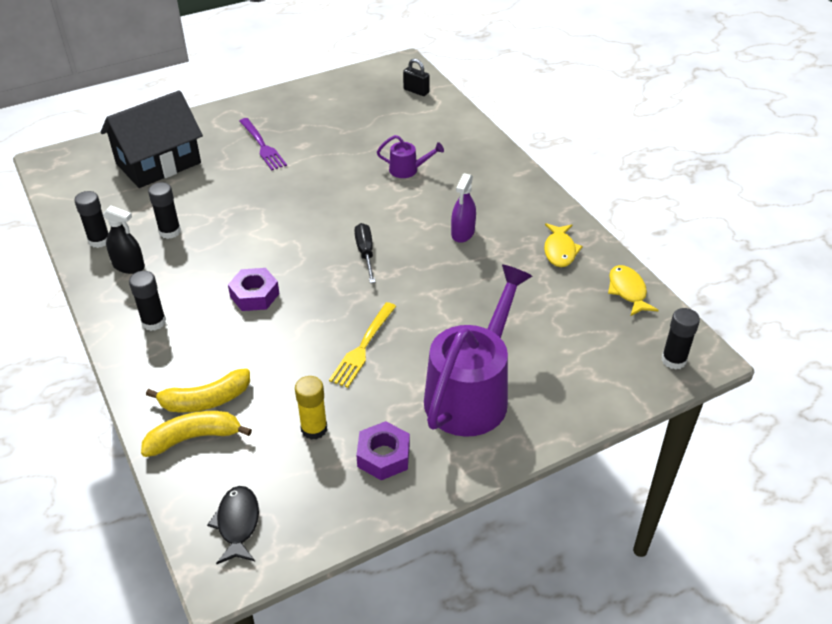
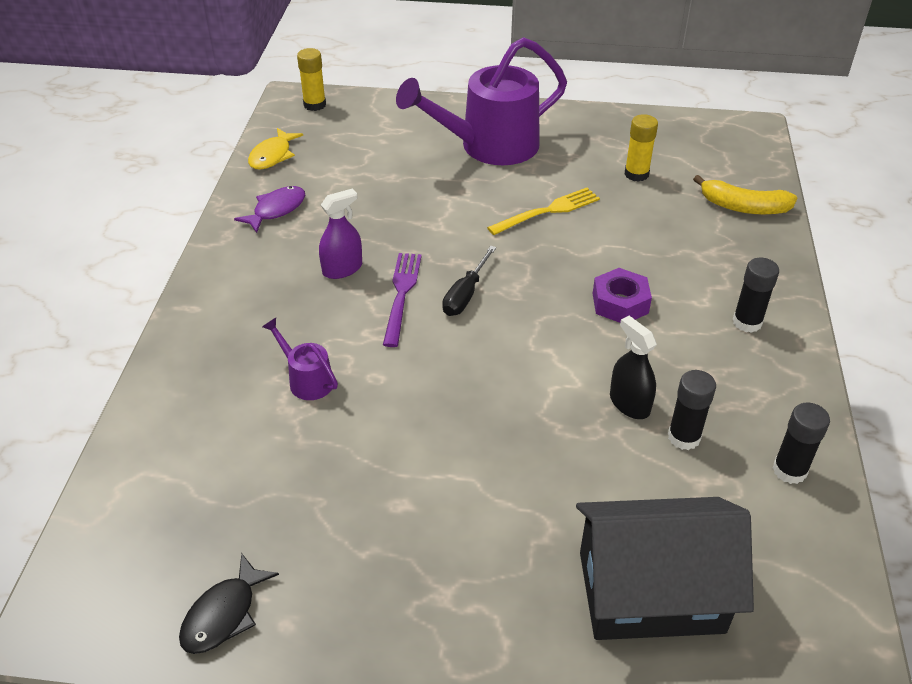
camera: 145 degrees left, 0 degrees up
black spray bottle [102,206,145,274] -> black spray bottle moved to [610,316,657,419]
yellow banana [146,368,250,412] -> none
black fish [207,486,259,564] -> black fish moved to [179,553,279,654]
purple fork [239,118,287,170] -> purple fork moved to [383,253,422,347]
purple nut [356,421,410,480] -> none
black padlock [403,59,430,96] -> none
yellow fish [544,223,583,267] -> purple fish [234,186,305,233]
black glue stick [661,308,700,370] -> yellow glue stick [297,48,326,111]

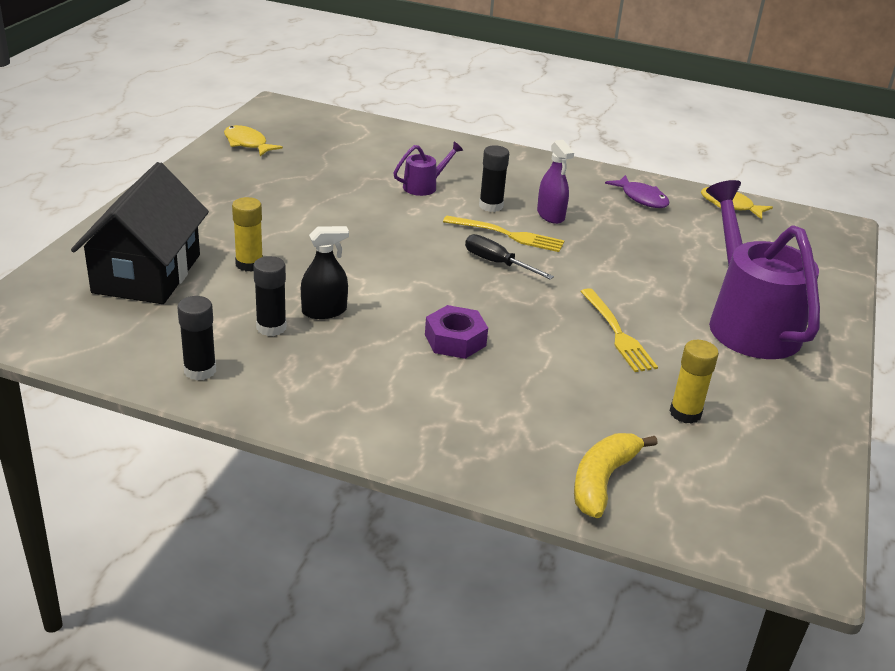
camera: 100 degrees right, 10 degrees down
black fish [179,553,279,654] -> yellow fish [224,125,283,156]
yellow glue stick [297,48,326,111] -> yellow glue stick moved to [232,197,263,272]
purple fork [383,253,422,347] -> yellow fork [443,216,565,252]
black glue stick [733,258,779,333] -> black glue stick moved to [479,145,509,212]

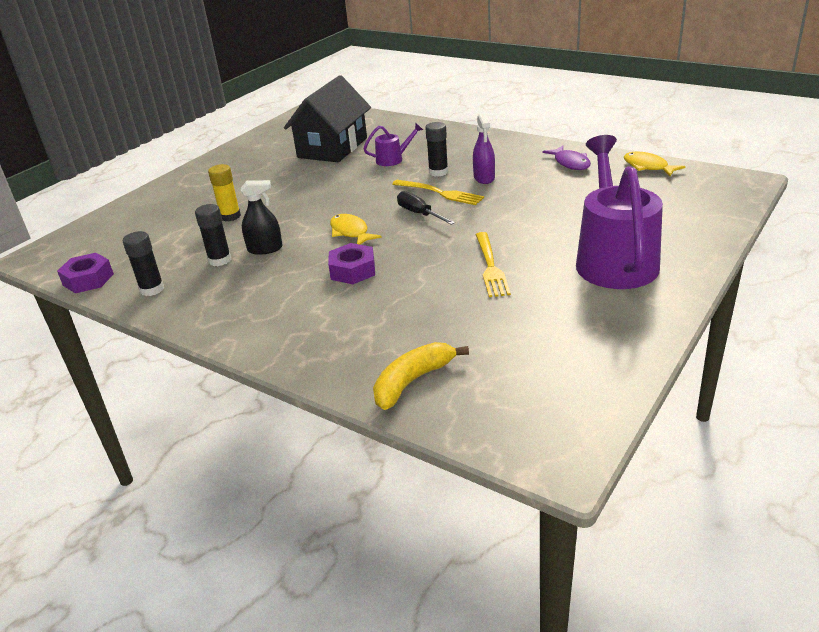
camera: 20 degrees right, 0 degrees up
black house [71,162,209,304] -> black house moved to [284,75,371,162]
yellow fish [224,125,283,156] -> yellow fish moved to [330,214,382,245]
yellow glue stick [670,340,719,424] -> none
none -> purple nut [57,253,114,293]

